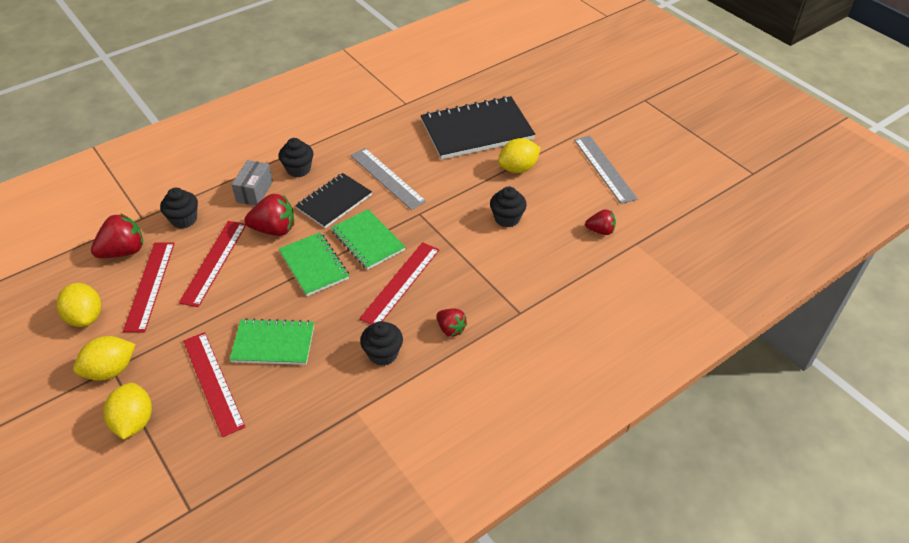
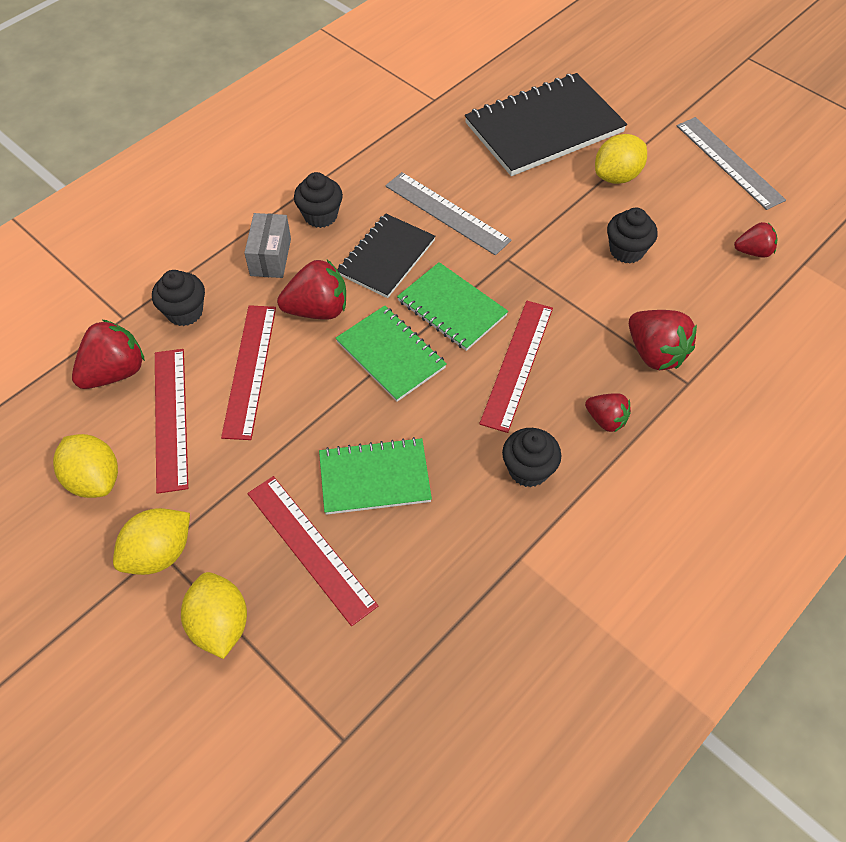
camera: 10 degrees left, 10 degrees up
none -> red strawberry [629,310,697,370]

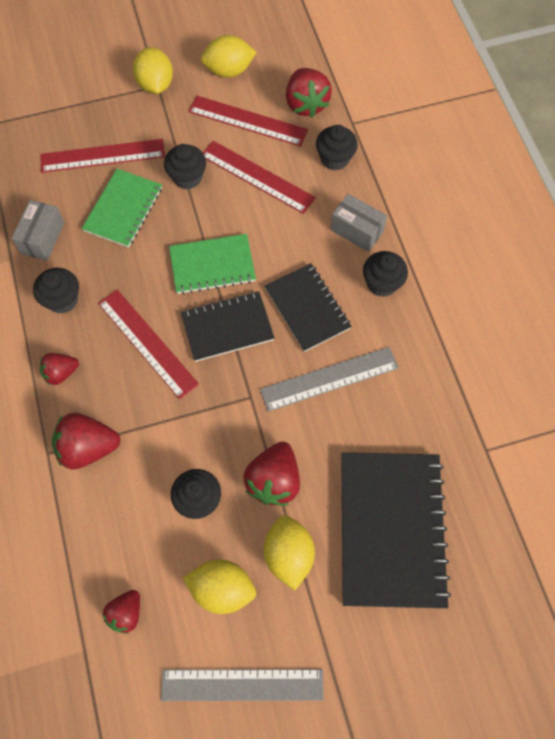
camera: 120 degrees right, 10 degrees up
yellow lemon [181,572,247,659] -> yellow lemon moved to [183,560,256,614]
red strawberry [277,260,346,320] -> red strawberry moved to [243,442,300,506]
green notebook [397,262,508,351] -> black notebook [181,291,274,362]
none -> grey box [12,200,64,261]
none -> black cupcake [164,144,206,190]

